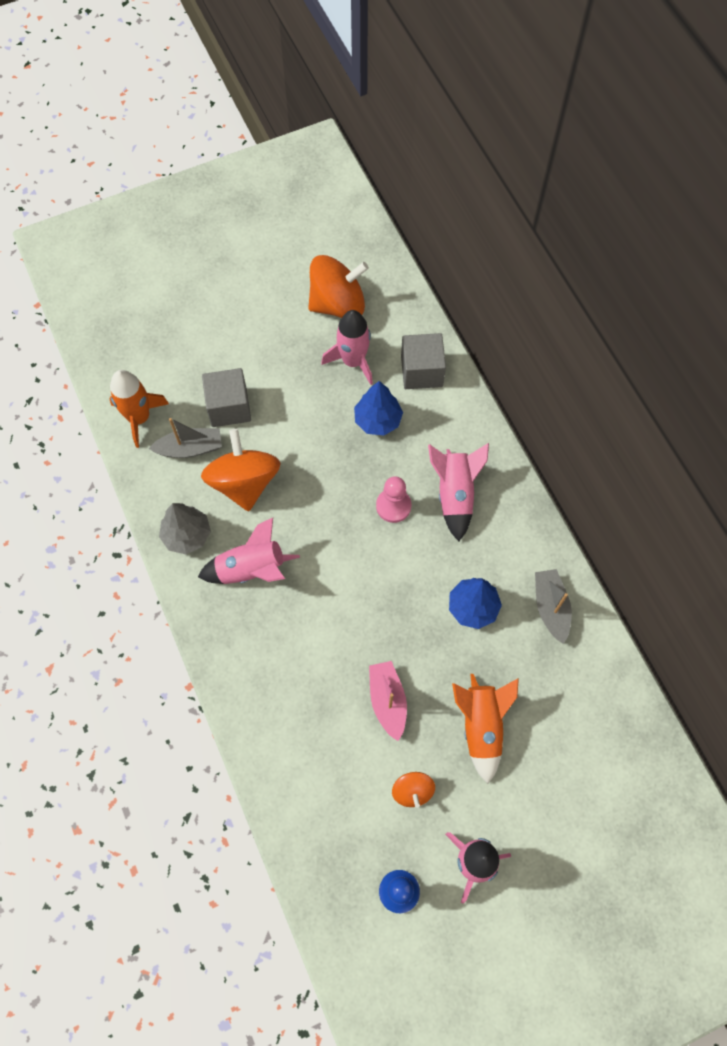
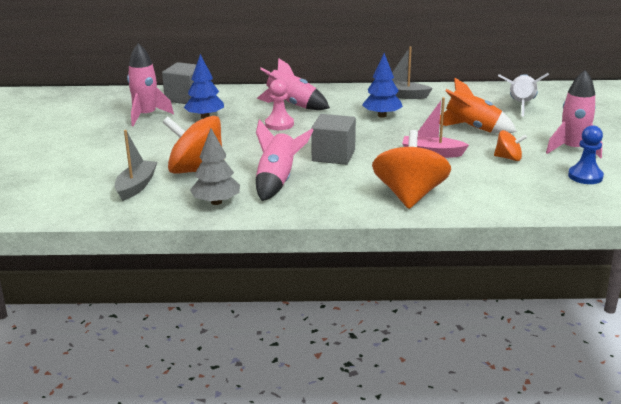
camera: 65 degrees left, 40 degrees down
orange rocket [109,370,169,448] -> none
grey cube [202,368,251,427] -> grey cube moved to [311,114,356,165]
orange spinning top [308,255,369,318] -> orange spinning top moved to [372,130,451,209]
none -> white rocket [498,73,549,117]

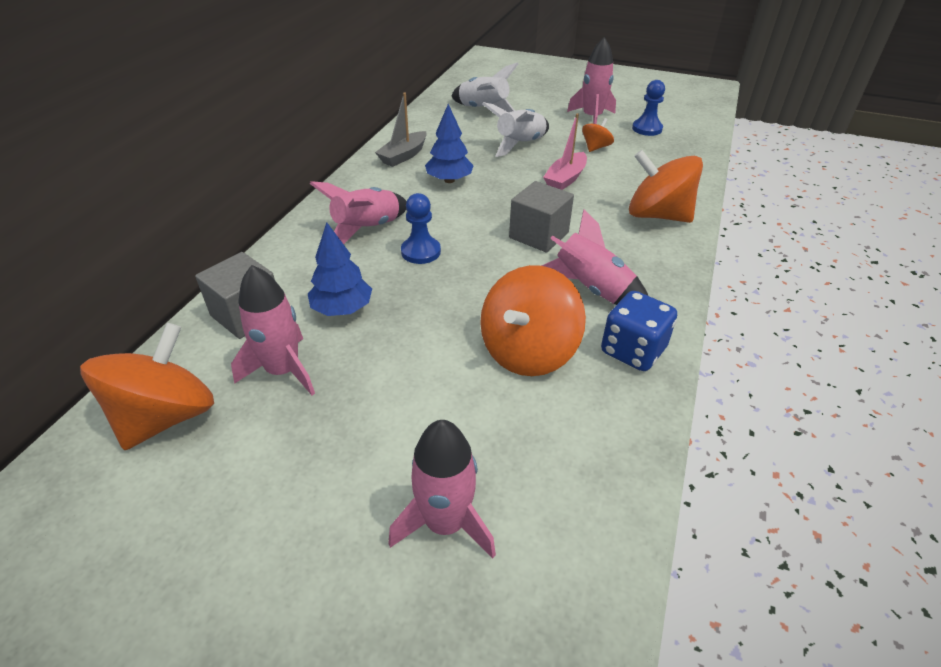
camera: 70 degrees left, 15 degrees up
grey boat [115,130,158,201] -> none
grey tree [190,128,240,205] -> blue dice [601,291,677,371]
pink pawn [265,79,294,130] -> blue pawn [401,193,441,264]
orange rocket [440,78,517,134] -> white rocket [482,102,549,157]
none -> orange spinning top [80,323,214,450]
none -> pink rocket [388,420,496,558]

